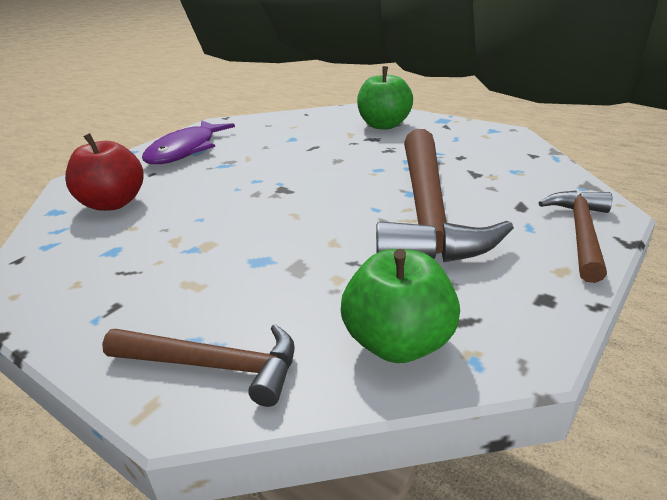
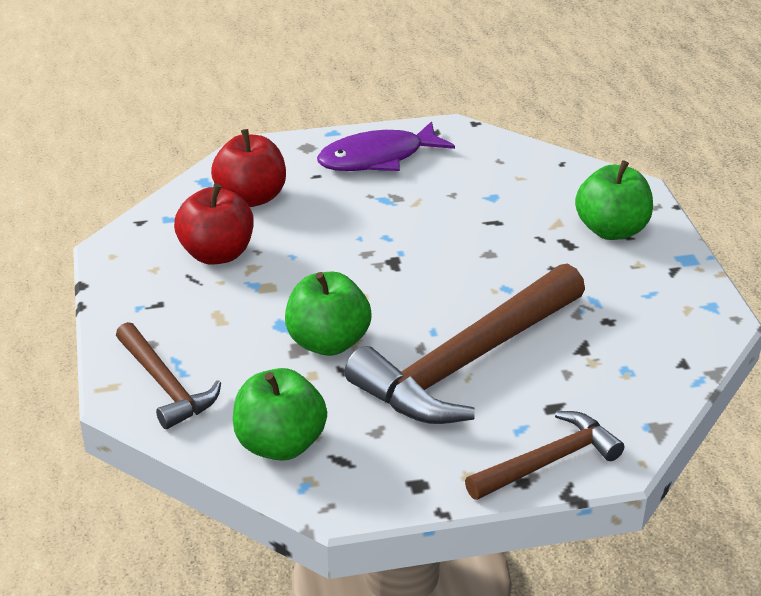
camera: 40 degrees right, 5 degrees up
none -> red apple [174,183,254,265]
none -> green apple [285,272,372,356]

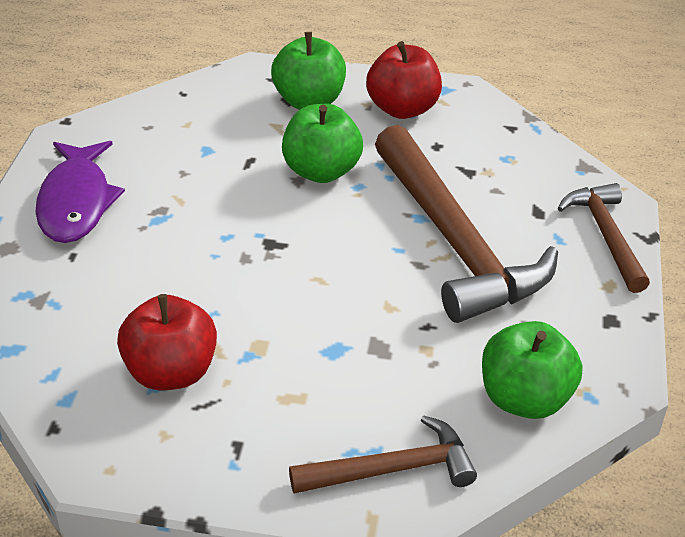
camera: 70 degrees left, 5 degrees up
red apple [211,129,286,207] -> red apple moved to [366,41,442,119]
green apple [285,272,372,356] -> green apple moved to [282,104,363,183]

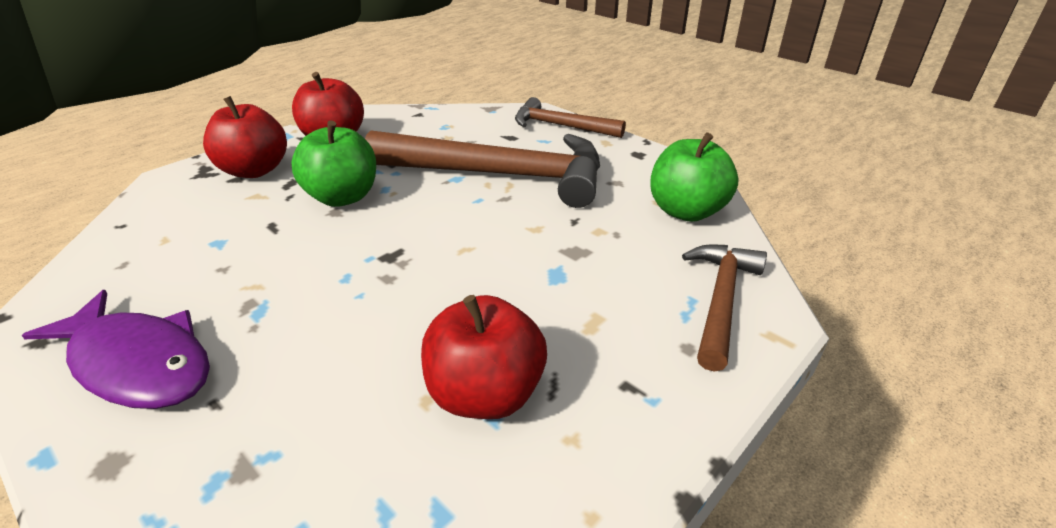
camera: 55 degrees left, 5 degrees down
green apple [271,32,346,110] -> red apple [203,96,287,178]

